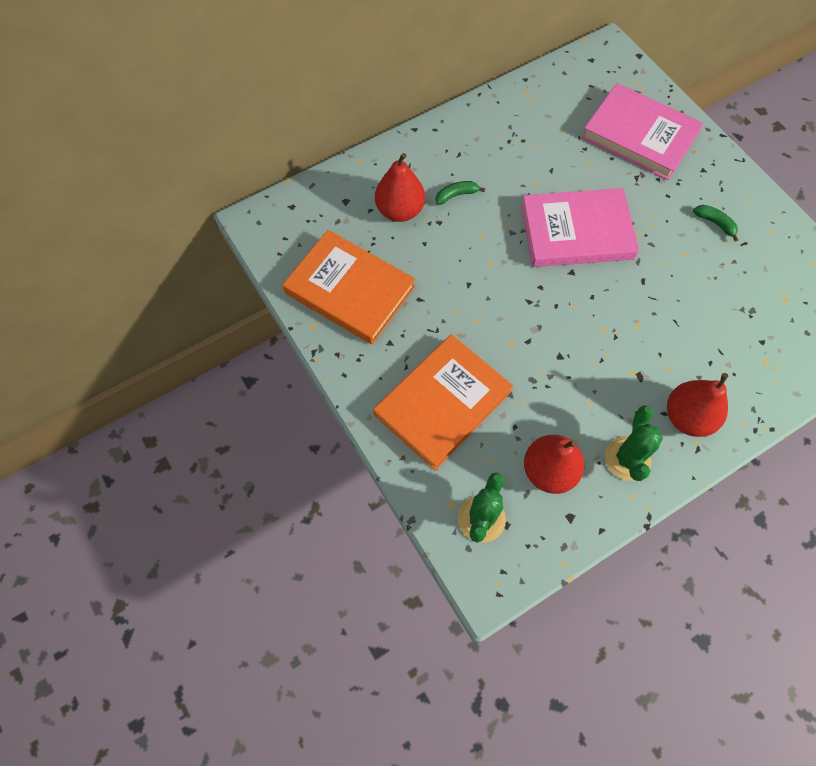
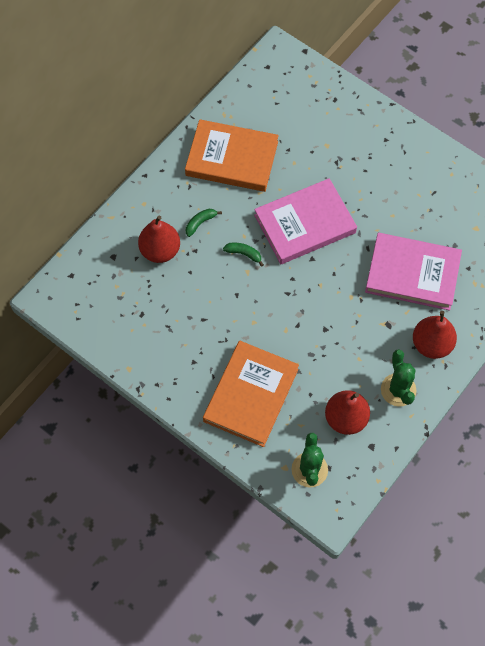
camera: 20 degrees left, 0 degrees up
orange book [282,230,415,344] -> orange book moved to [185,119,279,192]
pink book [581,83,703,180] -> pink book moved to [365,233,462,311]
green banana [693,205,738,242] -> green banana moved to [223,242,264,267]

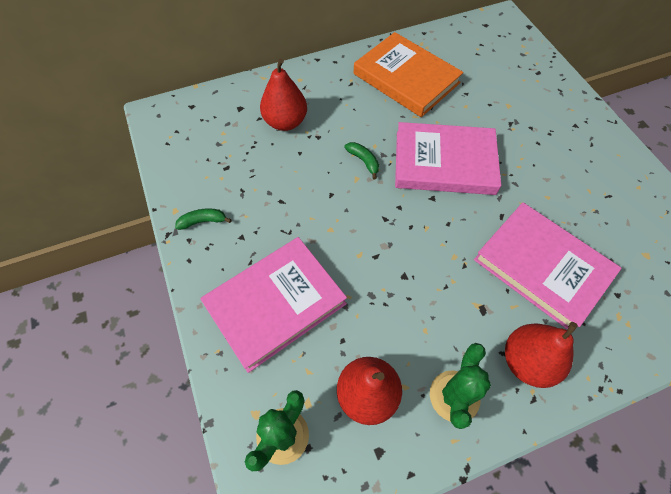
camera: 30 degrees right, 5 degrees down
green banana [186,209,222,237] -> green banana moved to [175,208,232,230]
orange book [203,341,299,447] -> pink book [200,237,347,373]

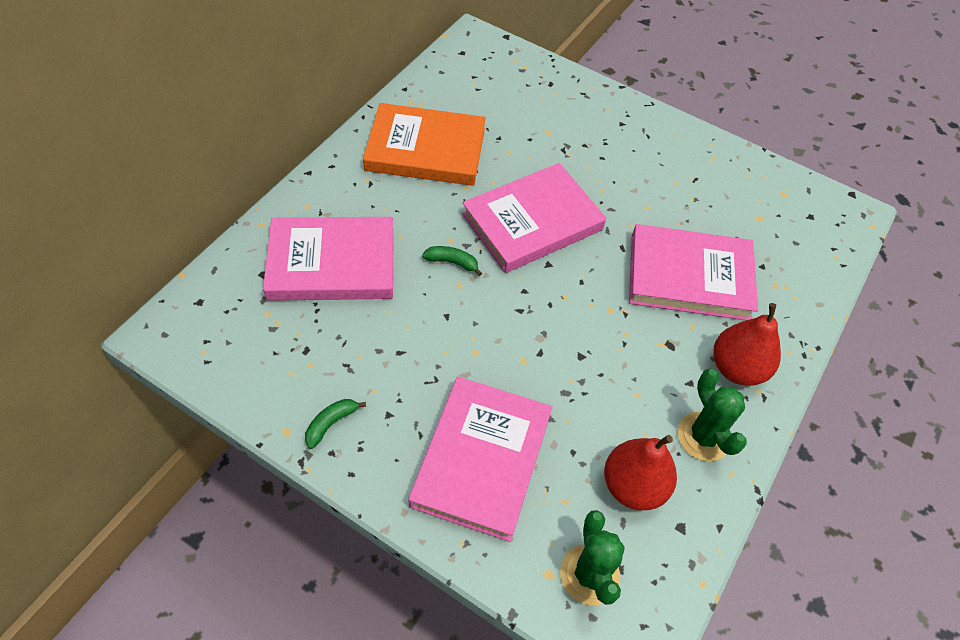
camera: 40 degrees left, 5 degrees down
red pear [260,58,307,131] -> pink book [263,217,394,301]

